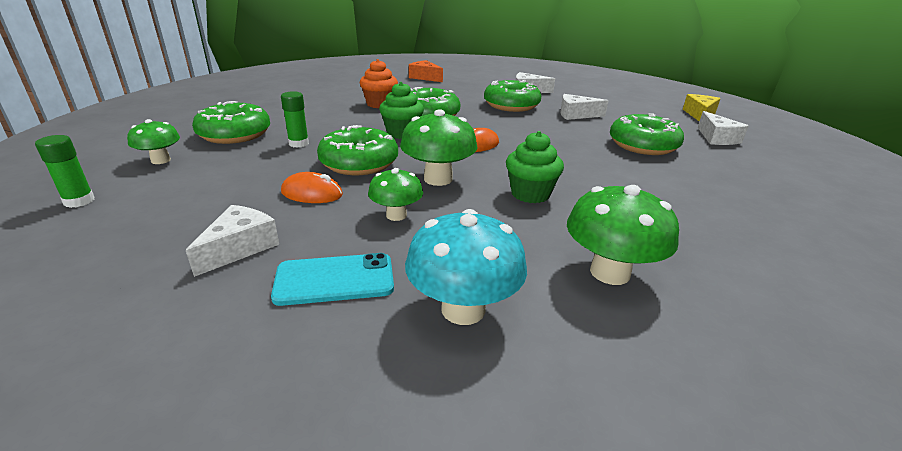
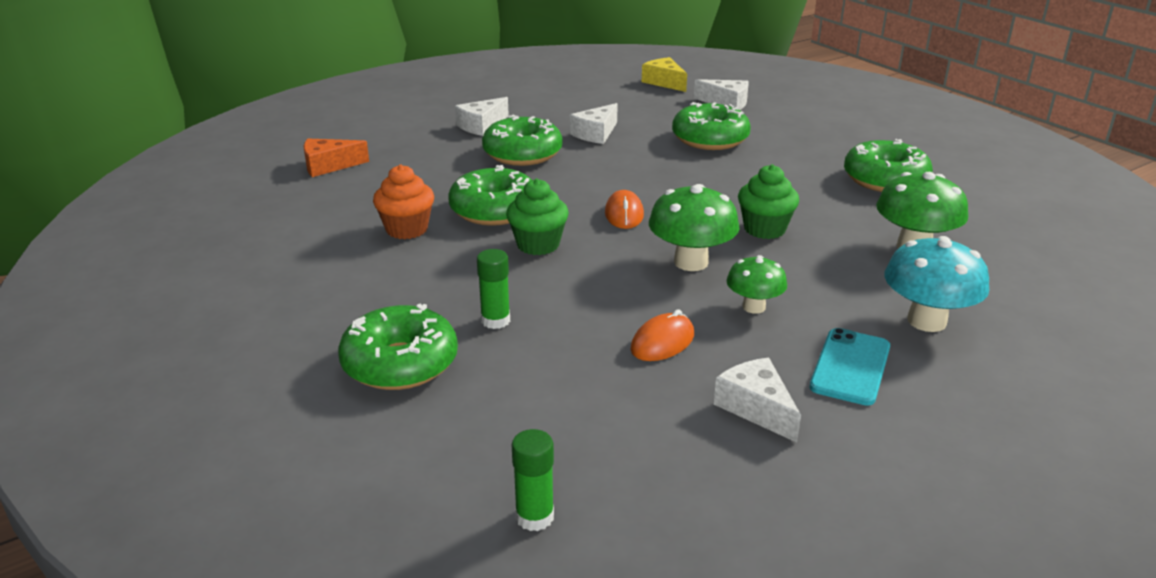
camera: 55 degrees left, 0 degrees up
green mushroom [127,119,180,164] -> none
green donut [317,125,398,175] -> green donut moved to [844,139,933,192]

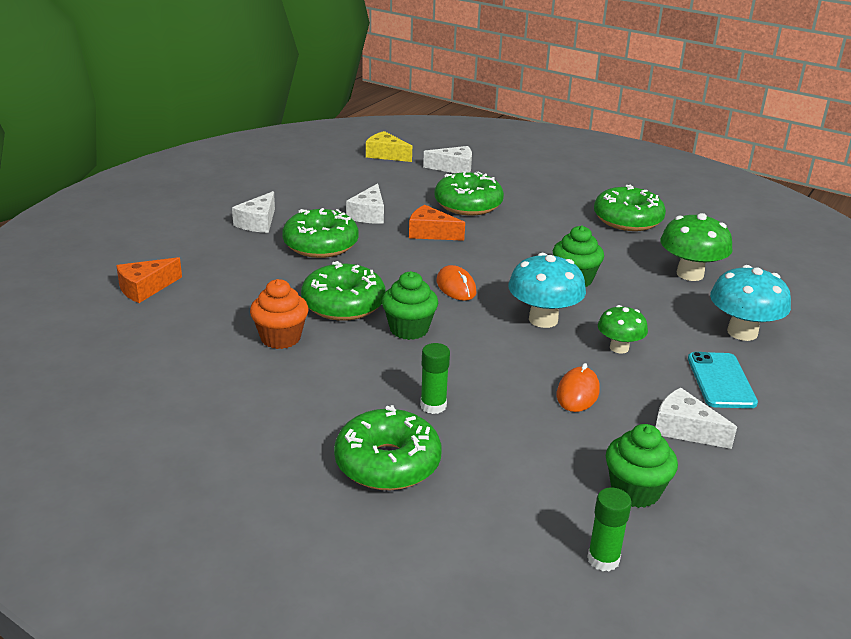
camera: 25 degrees left, 0 degrees up
green mushroom [649,184,740,271] -> turquoise mushroom [508,253,586,328]
none -> orange cheese [409,205,465,241]
none -> green cupcake [606,424,678,508]

